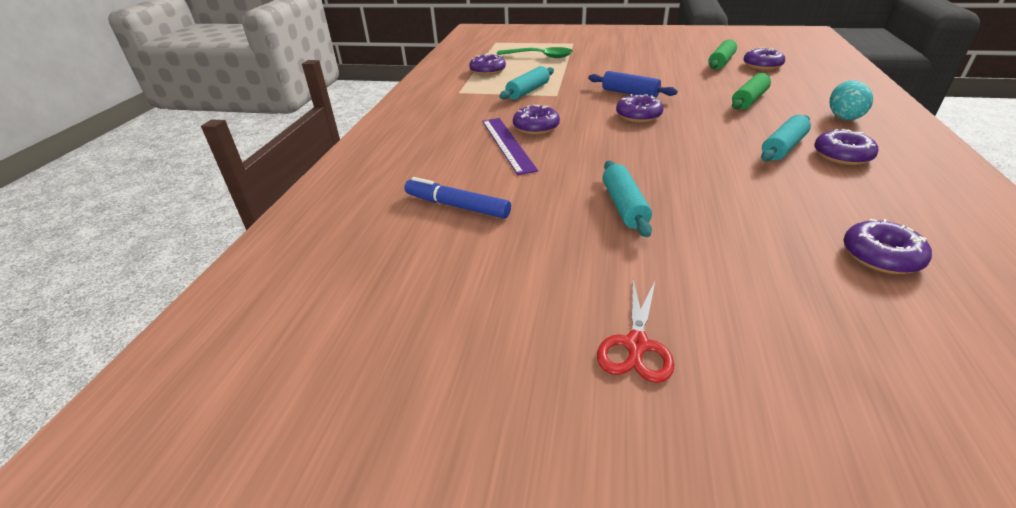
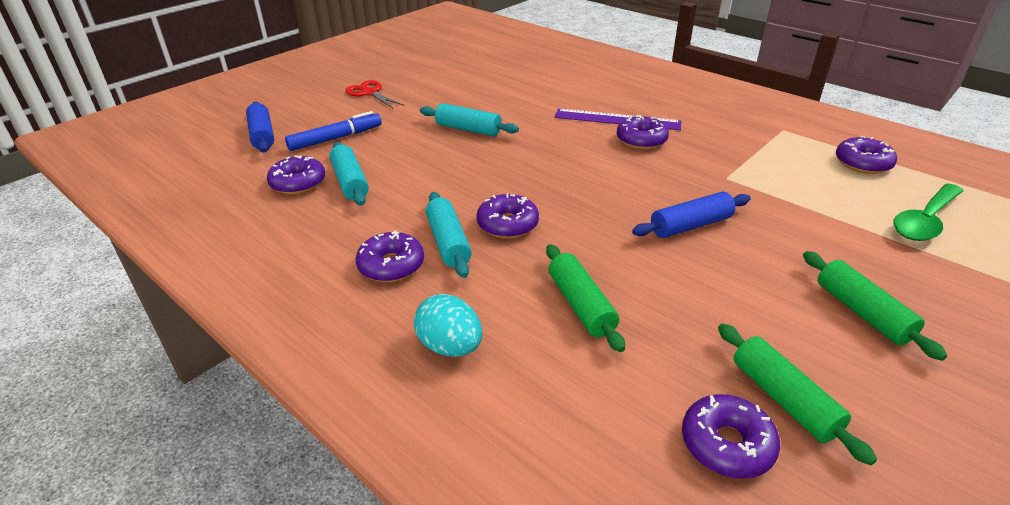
camera: 120 degrees right, 0 degrees up
blue marker [405,177,511,218] -> blue marker moved to [285,111,382,151]
turquoise rolling pin [499,66,554,100] -> turquoise rolling pin moved to [329,142,369,206]
purple donut [616,94,663,123] -> purple donut moved to [477,194,539,238]
none -> blue rolling pin [246,102,274,152]
none -> green rolling pin [803,251,947,361]

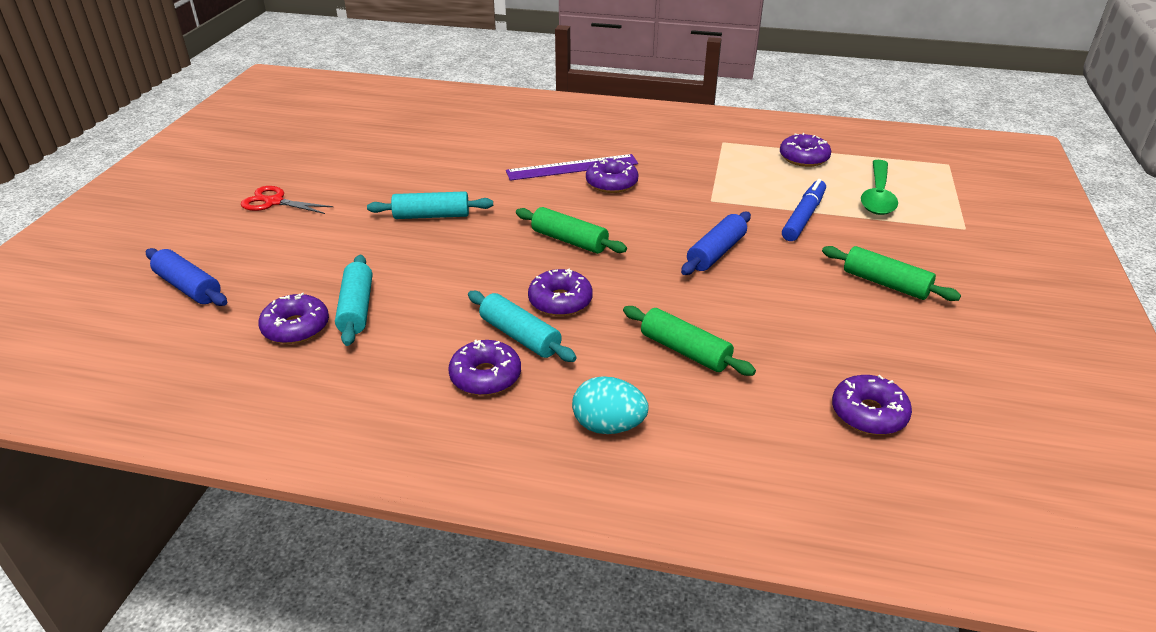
camera: 30 degrees left, 0 degrees up
blue marker [285,111,382,151] -> blue marker moved to [782,179,826,241]
turquoise rolling pin [329,142,369,206] -> turquoise rolling pin turned 45 degrees clockwise [335,255,372,346]
green rolling pin [718,324,877,465] -> green rolling pin moved to [516,207,627,254]

